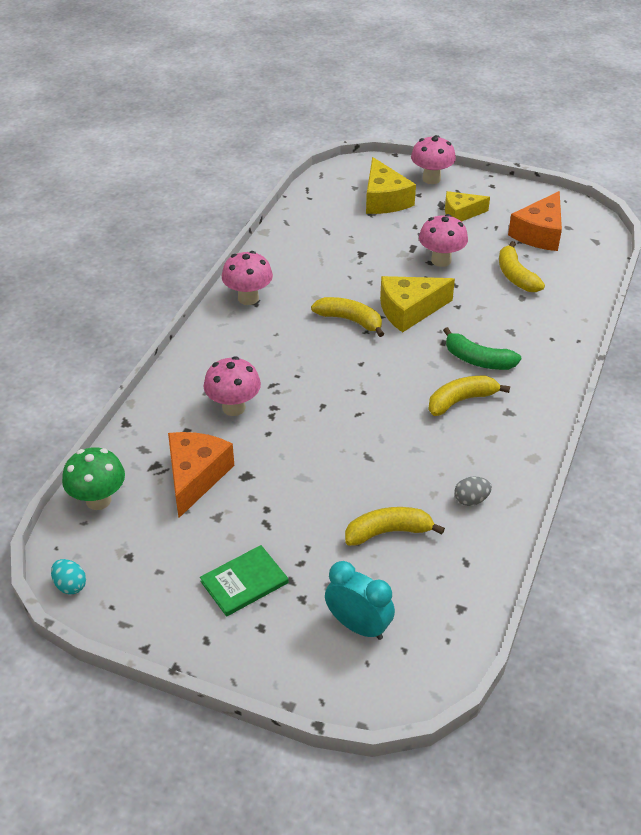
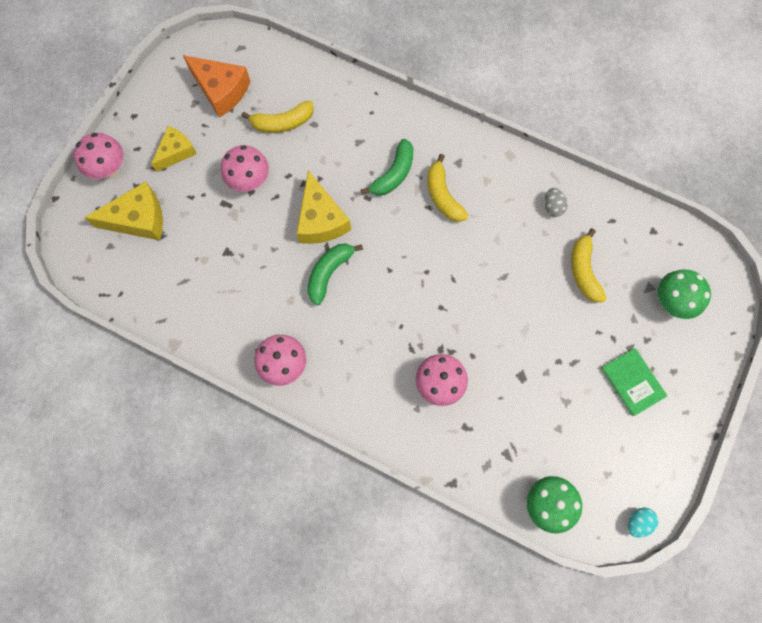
camera: 85 degrees left, 30 degrees up
orange cheese [168,432,234,518] -> none
yellow banana [311,297,384,337] -> green banana [307,243,363,305]
turquoise clock [325,561,395,640] -> green mushroom [658,270,711,319]
yellow cheese [445,191,490,222] -> yellow cheese turned 135 degrees counterclockwise [151,126,197,172]

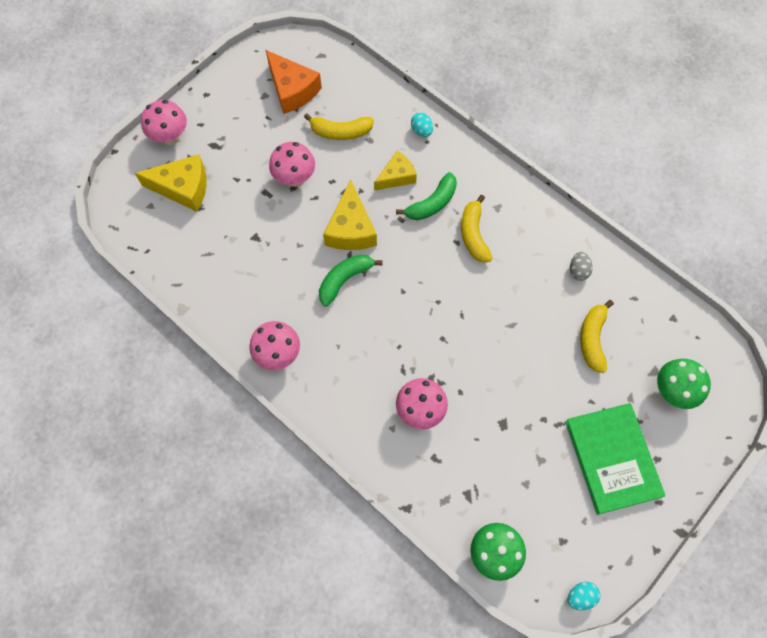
camera: 15 degrees right, 5 degrees down
yellow cheese [151,126,197,172] -> yellow cheese moved to [374,151,417,191]
green book [601,348,667,416] -> green book [565,403,665,515], size x1.68
none -> turquoise egg [411,112,433,137]

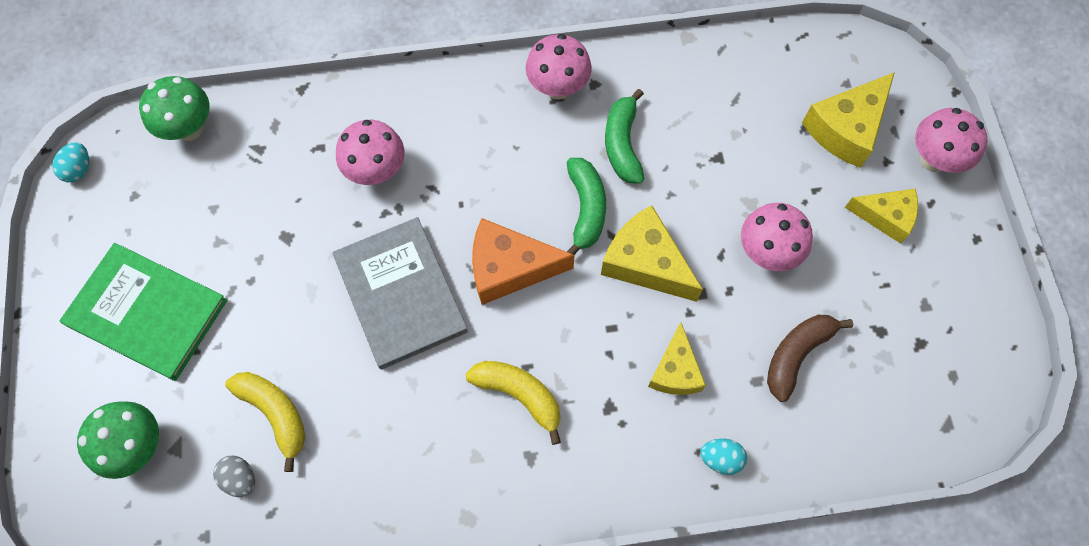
camera: 130 degrees right, 0 degrees up
orange cheese [266,50,322,114] -> orange cheese moved to [472,218,575,305]
yellow banana [304,113,374,140] -> brown banana [767,315,853,402]
green banana [396,172,457,220] -> green banana moved to [605,89,644,184]
grey egg [570,252,593,281] -> grey egg moved to [213,456,255,497]
none -> grey book [333,217,468,370]
none -> yellow cheese [845,189,918,244]

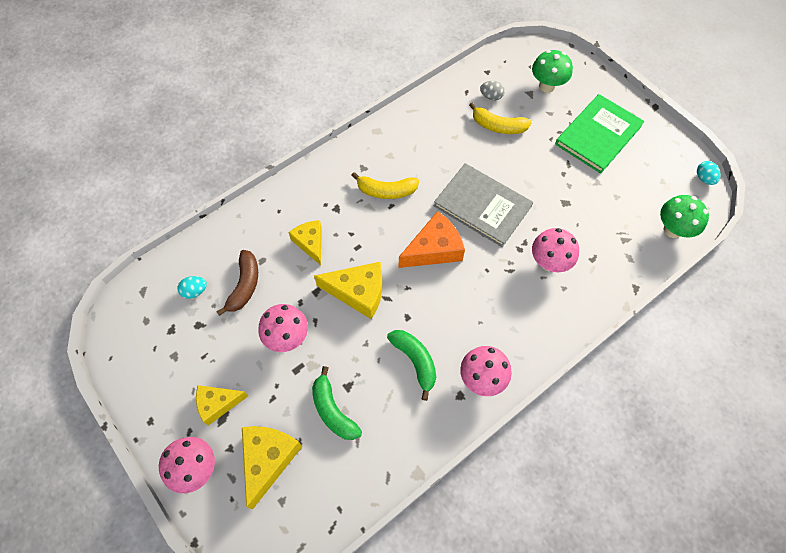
camera: 150 degrees right, 5 degrees down
green book [60,243,227,381] -> green book turned 45 degrees counterclockwise [555,94,644,174]
green banana [566,158,606,255] -> green banana moved to [312,366,362,440]
turquoise egg [700,439,747,475] -> turquoise egg moved to [177,276,207,299]

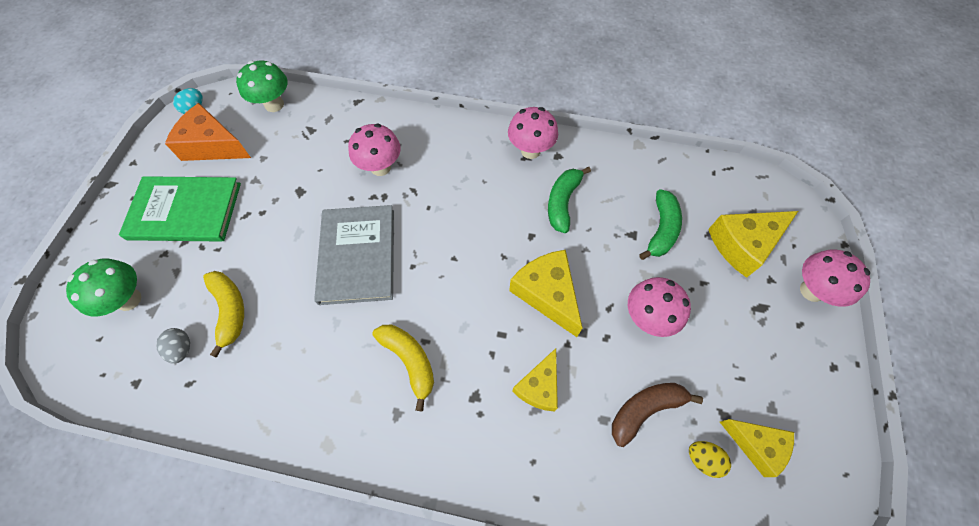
camera: 130 degrees left, 0 degrees up
turquoise egg [177,276,207,299] -> yellow egg [689,441,731,478]
yellow cheese [196,385,248,425] -> yellow cheese moved to [720,419,794,477]
orange cheese [399,211,465,268] -> orange cheese moved to [165,103,251,161]

